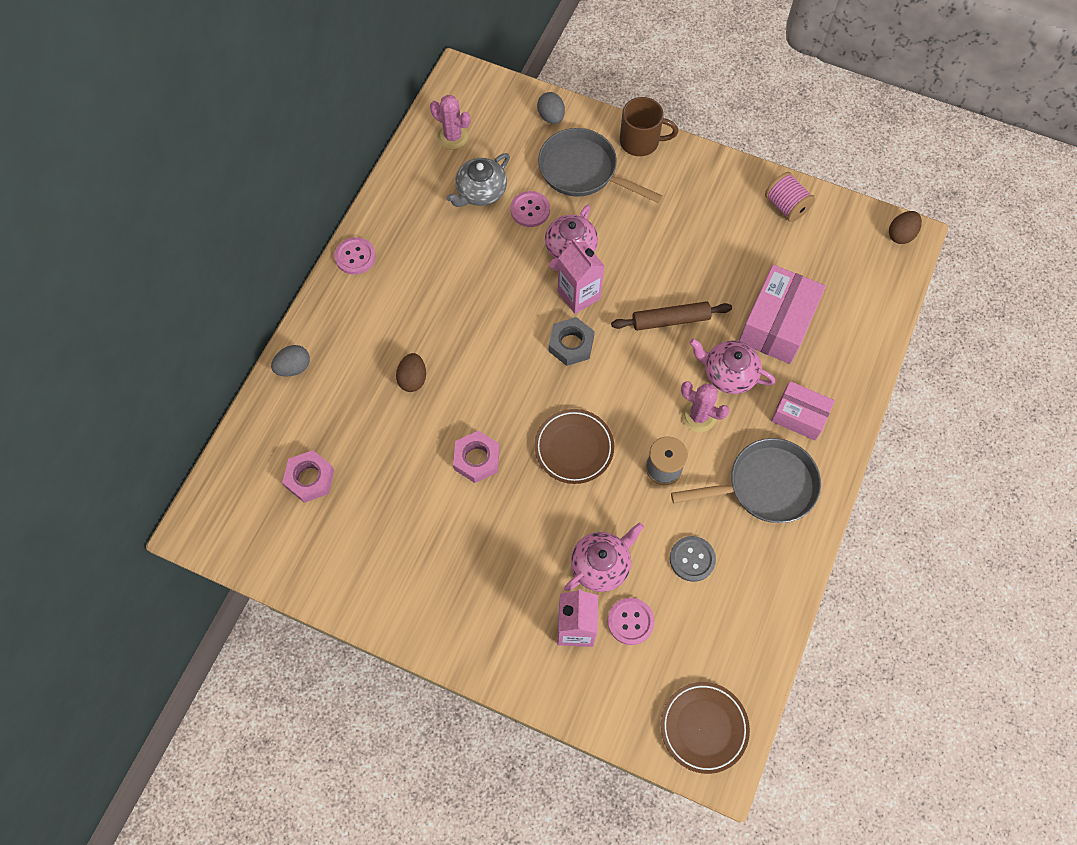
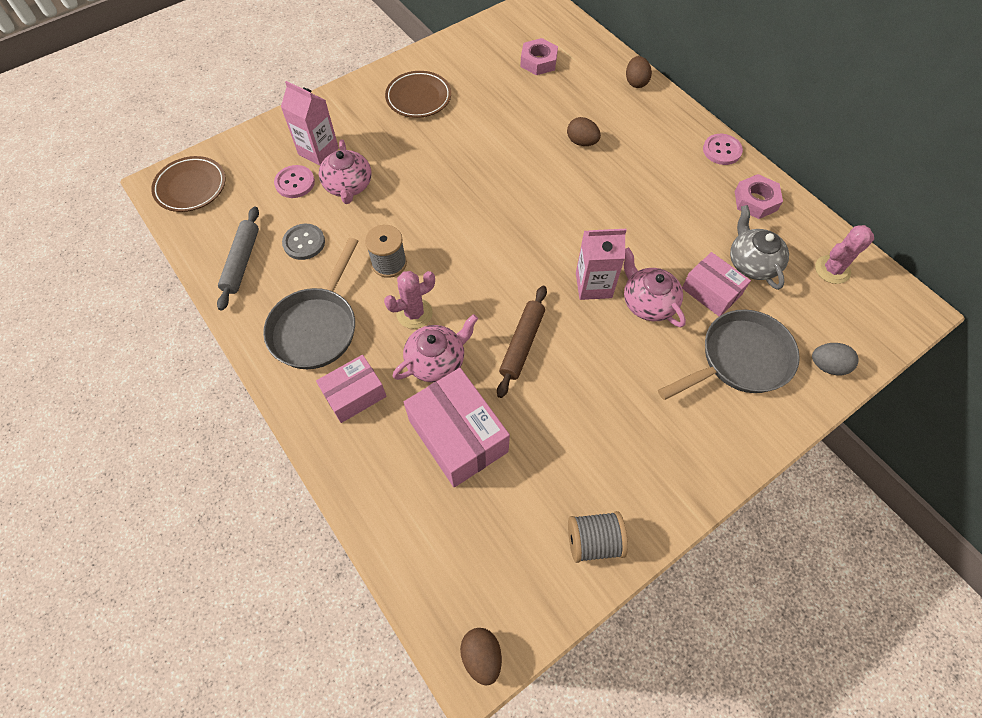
camera: 120 degrees right, 5 degrees down
grey egg [271,345,310,377] -> brown egg [626,56,652,88]
pink nut [453,431,500,483] -> pink nut moved to [735,174,783,219]
pink button [511,191,550,227] -> pink box [682,252,751,317]
brown plate [534,409,614,484] -> brown plate moved to [385,71,451,118]
grey nut [549,317,595,366] -> none
brown mug [620,97,678,156] -> none
pink spool [765,172,815,222] -> grey spool [568,511,628,563]
none -> grey rolling pin [217,207,259,311]

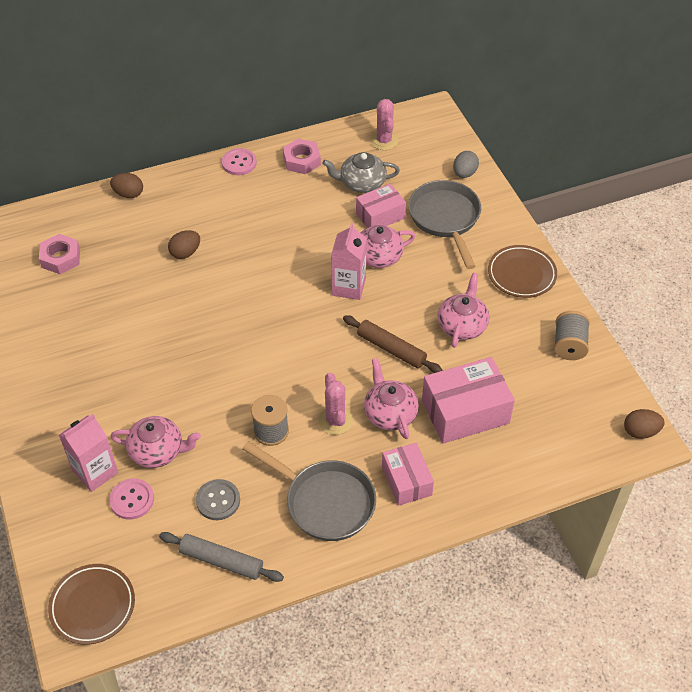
camera: 75 degrees left, 10 degrees down
brown plate [385,71,451,118] -> brown plate moved to [488,245,557,298]
none -> pink teapot [438,273,489,348]

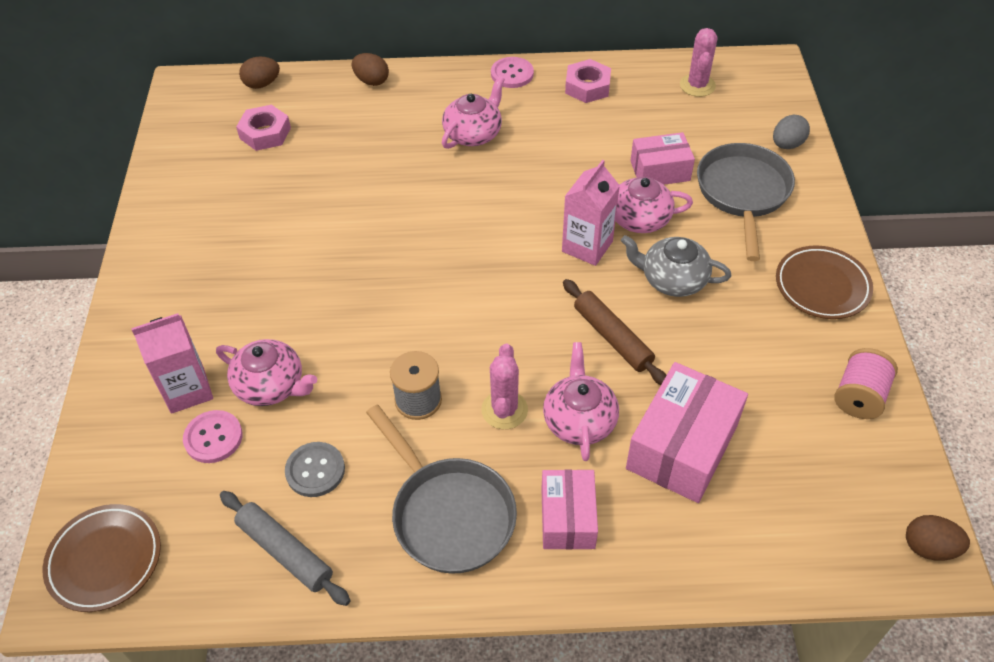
camera: 20 degrees right, 0 degrees up
brown egg [168,230,200,259] -> brown egg moved to [239,57,280,89]
grey teapot [323,152,400,193] -> grey teapot moved to [621,235,731,297]
pink box [422,357,515,444] -> pink box turned 60 degrees counterclockwise [626,362,748,503]
pink teapot [438,273,489,348] -> pink teapot moved to [442,76,505,149]
grey spool [554,311,590,360] -> pink spool [834,348,898,419]

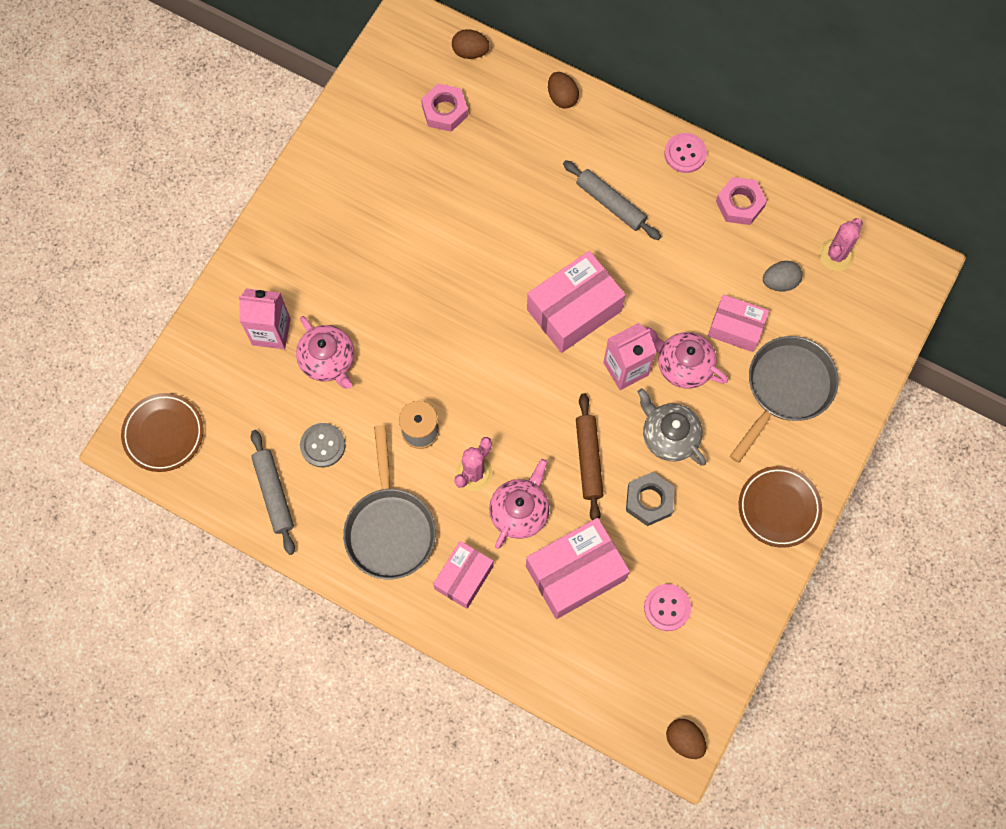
camera: 30 degrees right, 20 degrees up
pink button [183,410,243,463] -> pink button moved to [644,584,691,631]
pink teapot [442,76,505,149] -> grey rolling pin [563,160,661,240]
grey egg [773,115,810,149] -> grey egg moved to [763,261,802,291]
pink spool [834,348,898,419] -> none
none -> pink box [527,251,625,353]
none -> grey nut [626,472,675,526]

